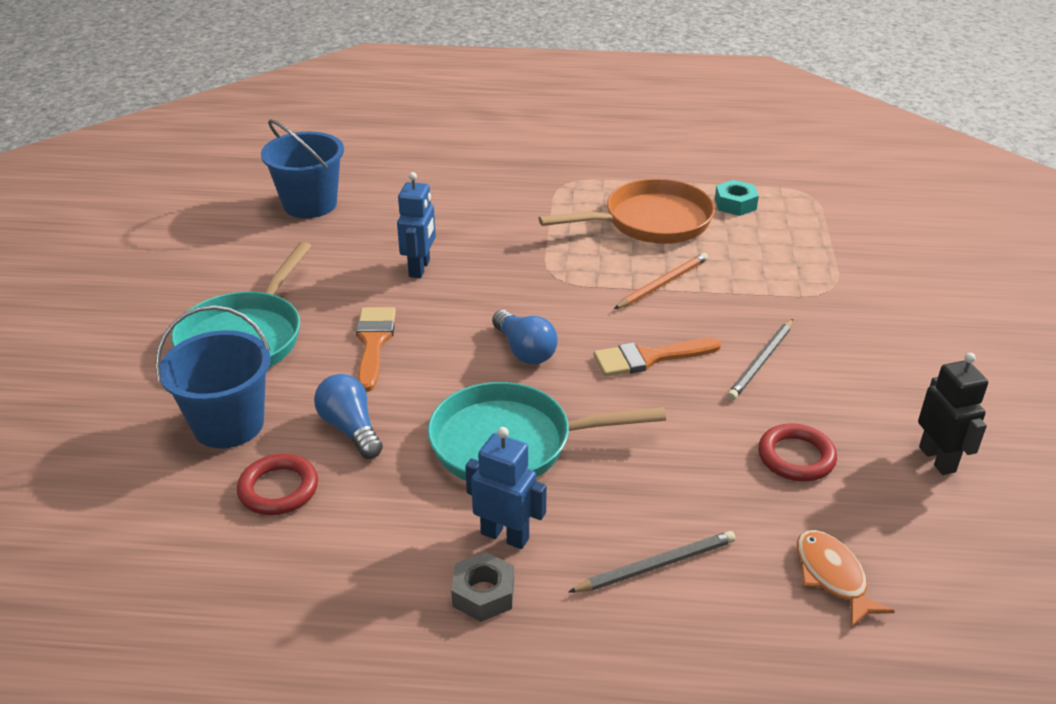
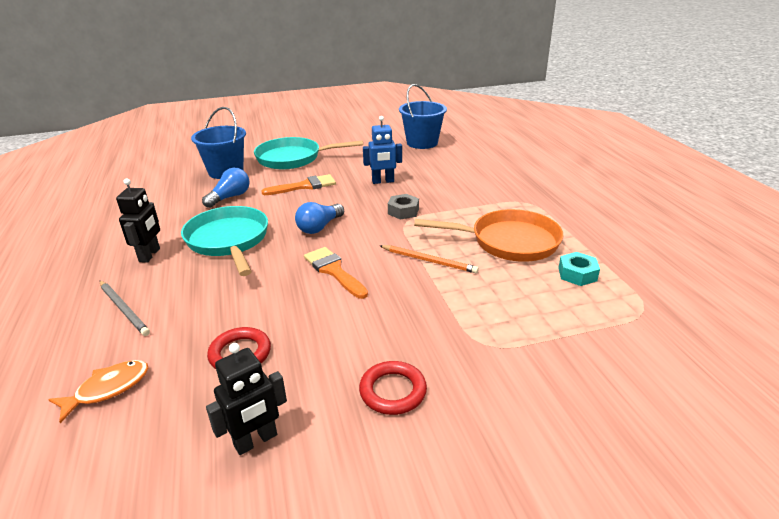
camera: 70 degrees right, 5 degrees down
red ring [237,454,318,515] -> red ring moved to [359,361,427,415]
grey nut [451,552,514,622] -> grey nut moved to [388,194,419,220]
blue robot [465,427,547,549] -> black robot [116,179,160,263]
orange pan [539,179,715,244] -> orange pan turned 45 degrees counterclockwise [414,209,564,262]
grey pencil [727,319,793,400] -> none

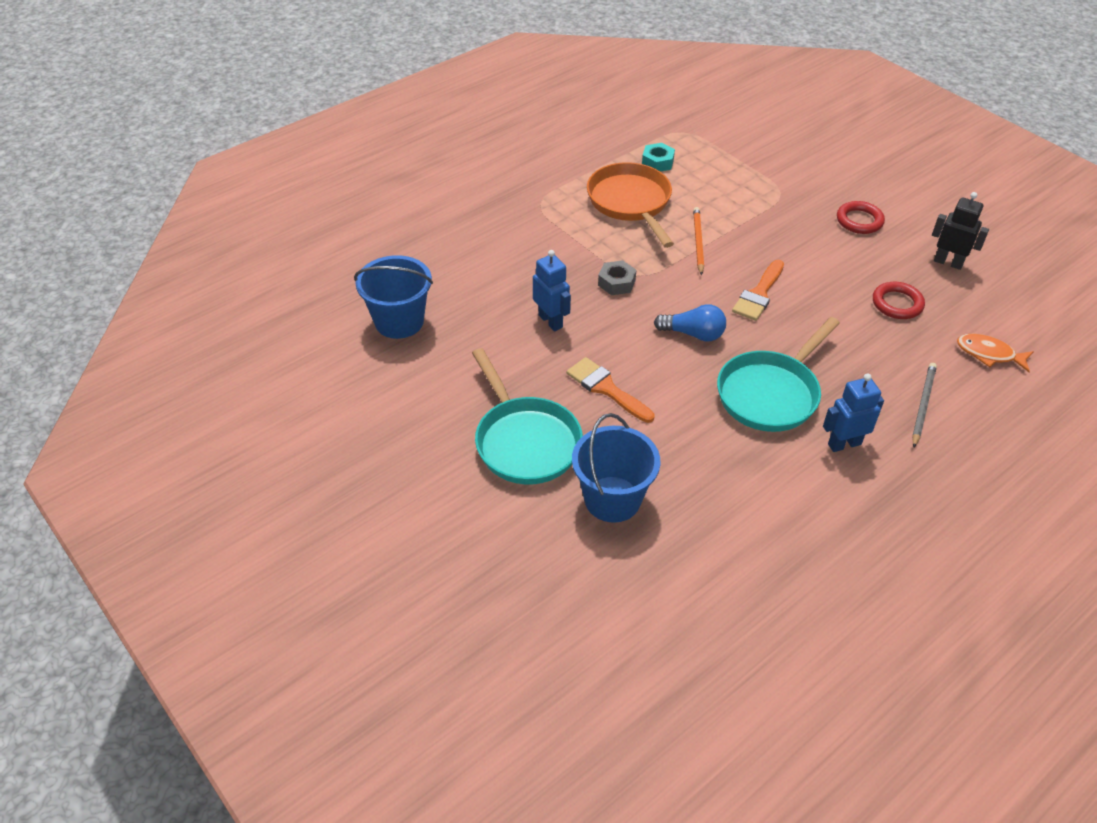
camera: 115 degrees left, 15 degrees up
black robot [116,179,160,263] -> blue robot [823,373,884,452]
blue light bulb [202,168,250,208] -> none

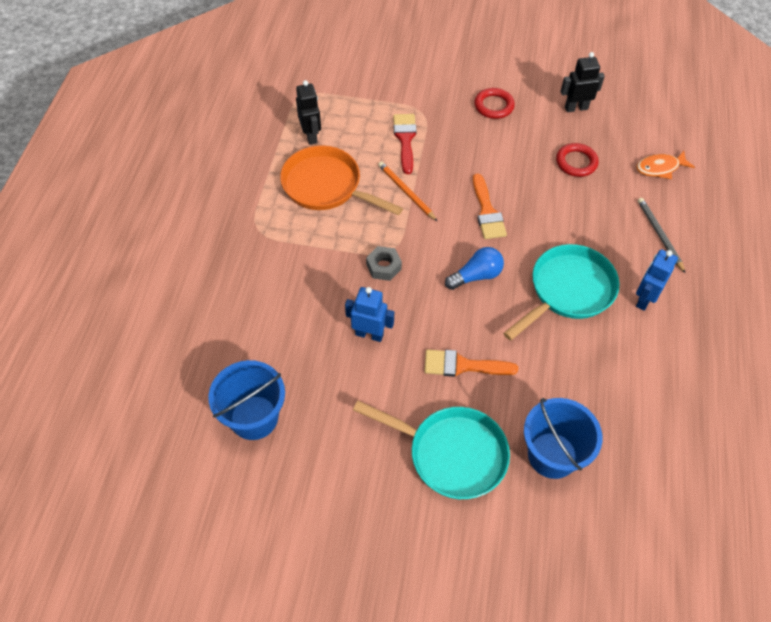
camera: 40 degrees left, 10 degrees up
turquoise nut [642,143,675,172] -> black robot [296,80,321,145]
turquoise pan [717,317,840,432] -> turquoise pan turned 135 degrees counterclockwise [503,244,619,341]
none -> red brush [393,114,417,174]

